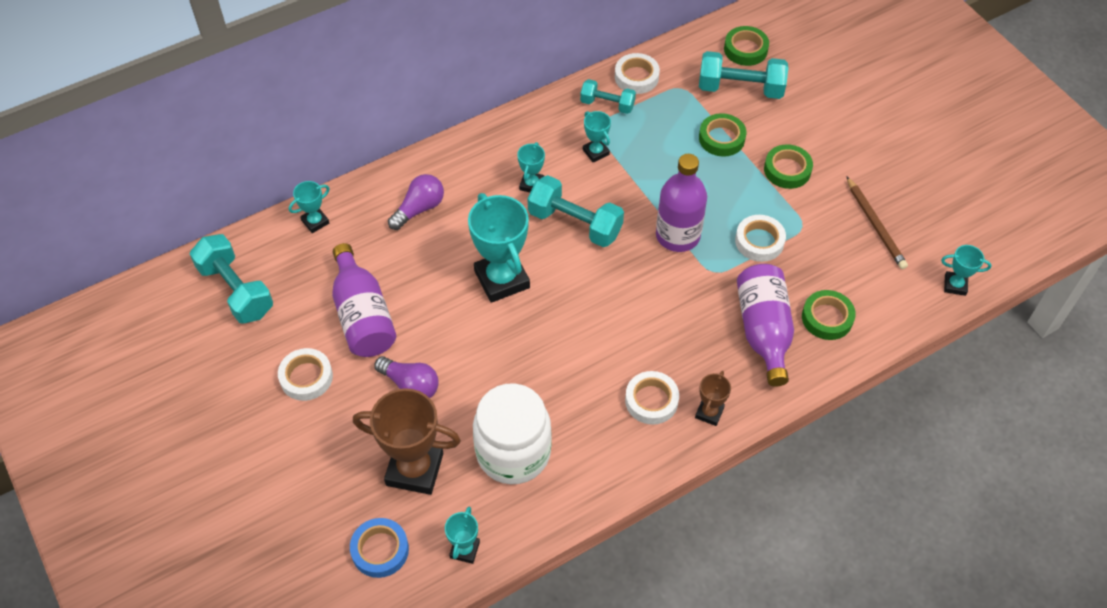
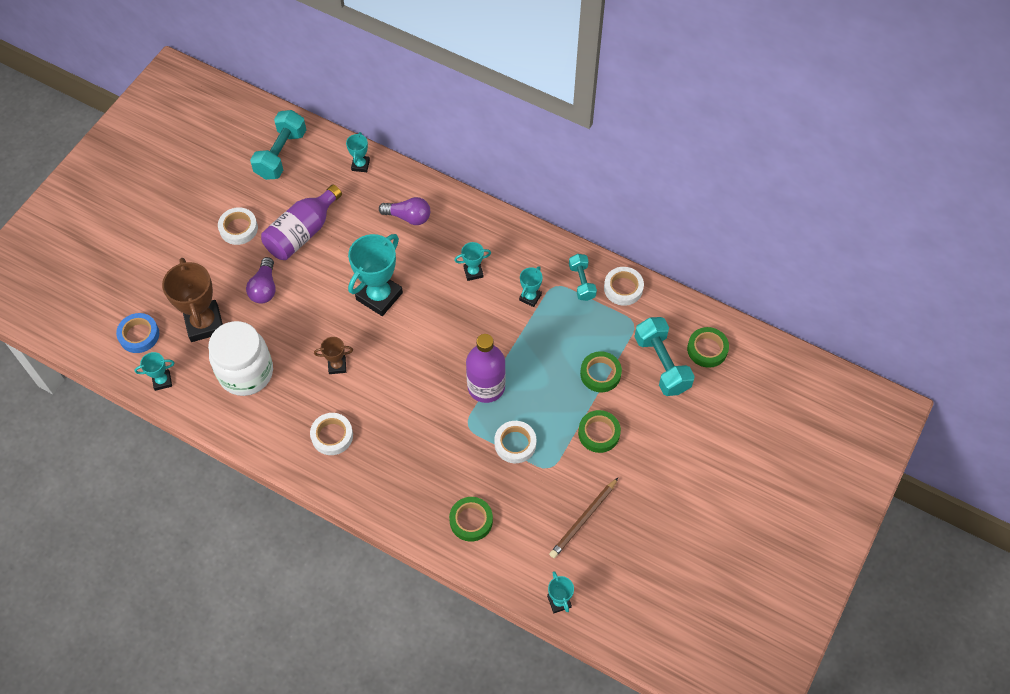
camera: 60 degrees right, 5 degrees up
turquoise trophy [289,181,330,233] -> turquoise trophy turned 75 degrees clockwise [346,132,370,172]
turquoise dumbbell [528,175,624,247] -> none
brown trophy [695,371,731,426] -> brown trophy moved to [314,337,353,374]
purple bottle [737,264,794,387] -> none

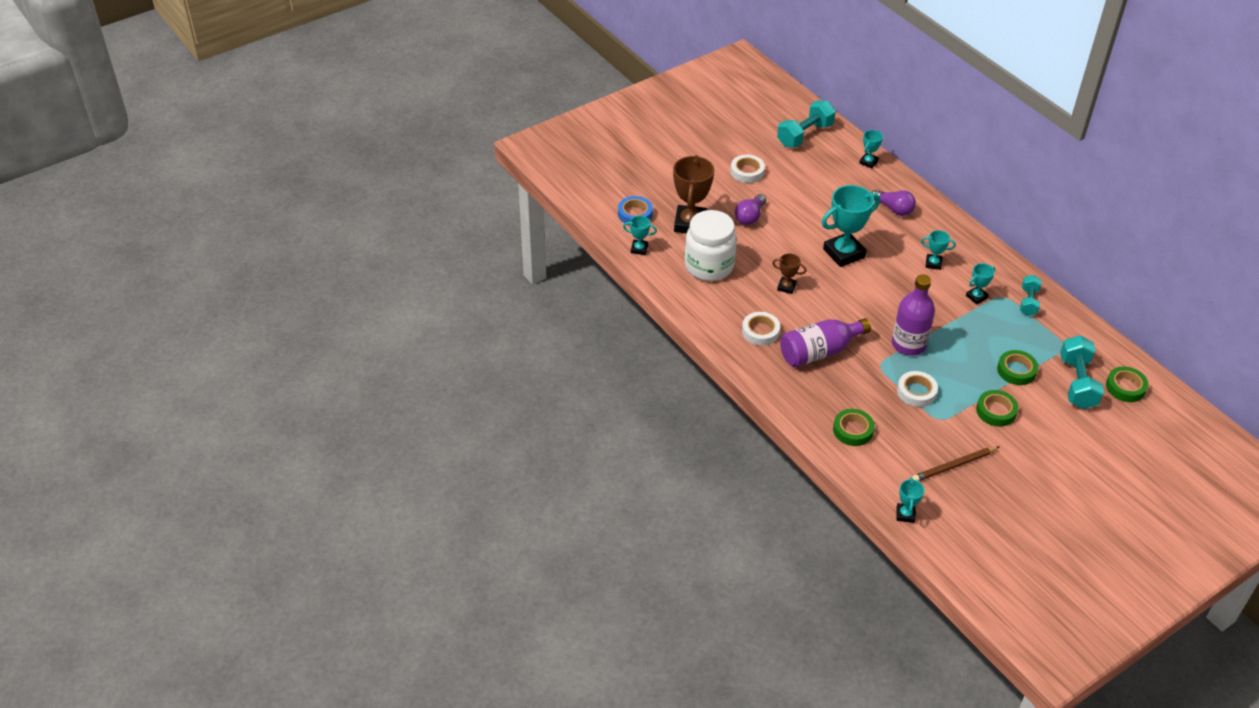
camera: 25 degrees right, 15 degrees down
purple bottle [261,184,342,260] -> purple bottle moved to [780,318,871,367]
white tape [604,267,644,306] -> none

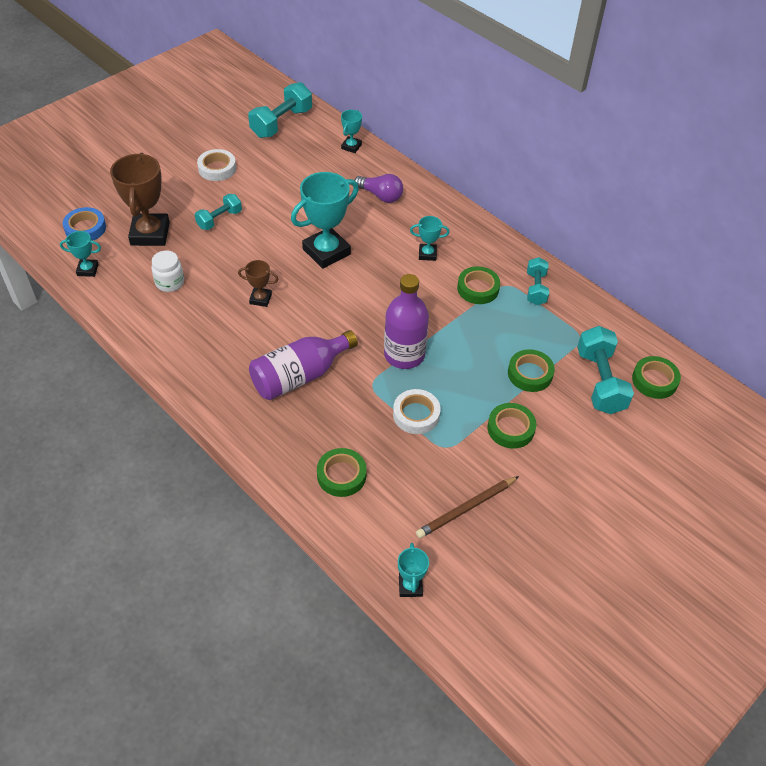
camera: 10 degrees left, 5 degrees up
white jar [685,210,737,281] -> white jar [151,251,184,292], size x0.50
purple light bulb [735,194,766,225] -> turquoise dumbbell [195,194,242,230]
white tape [742,312,780,346] -> none
turquoise trophy [966,263,995,305] -> green tape [457,266,500,304]

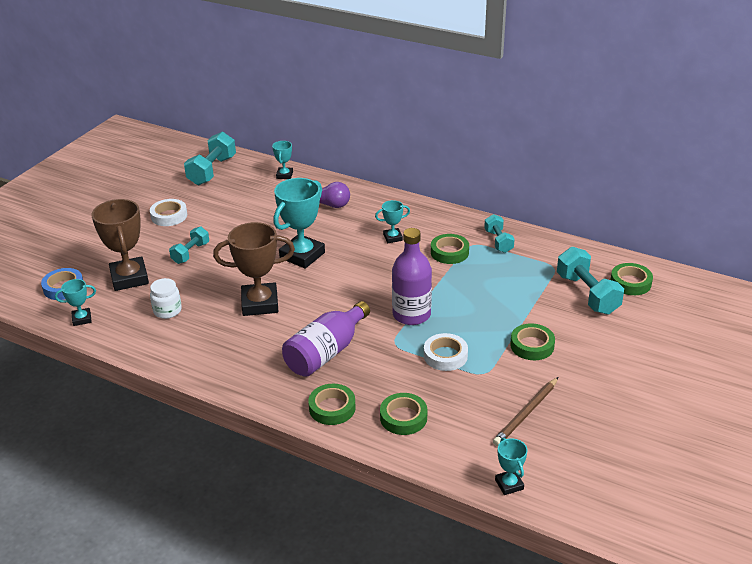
camera: 15 degrees left, 15 degrees down
brown trophy [238,260,278,307] -> brown trophy [213,222,295,316], size x2.01
green tape [508,349,555,392] -> green tape moved to [308,384,356,425]

